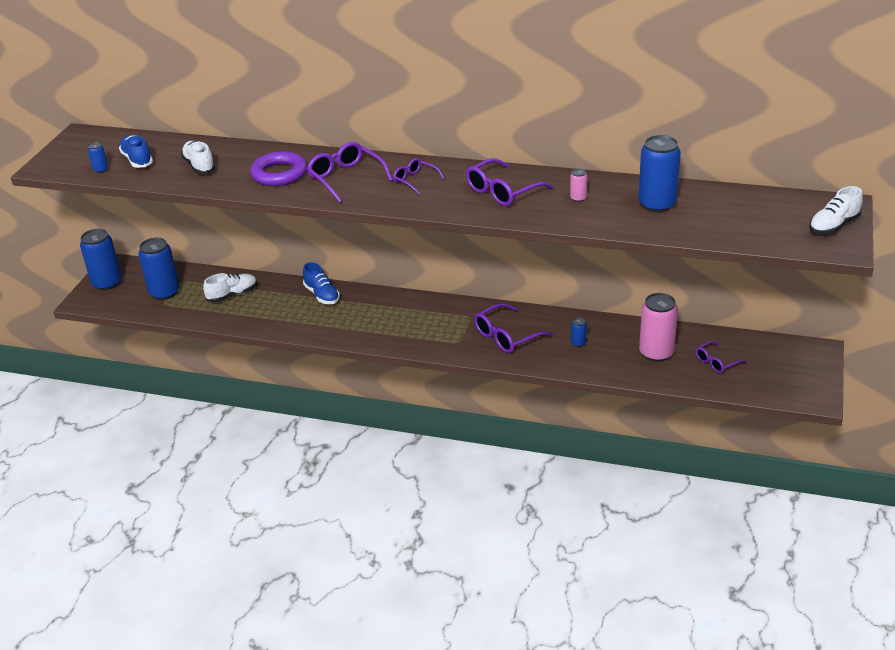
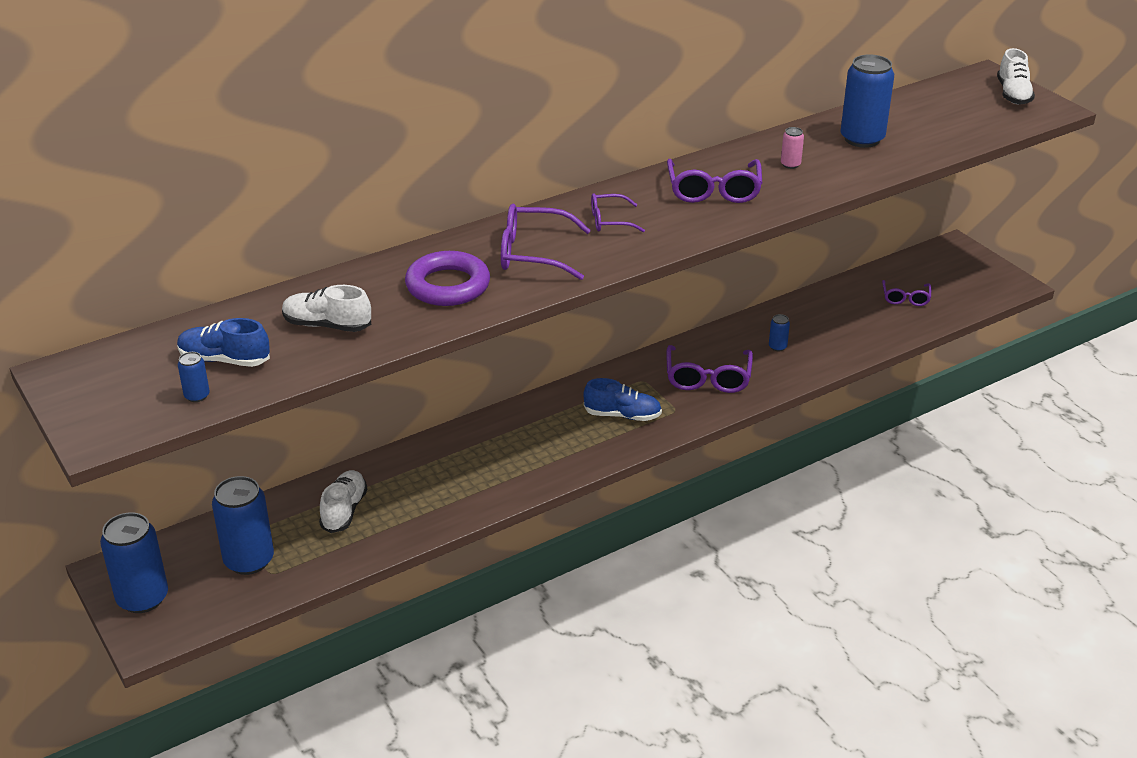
camera: 50 degrees left, 0 degrees up
blue shoe [303,262,340,304] -> blue shoe moved to [583,378,662,421]
pink can [639,293,678,362] -> none

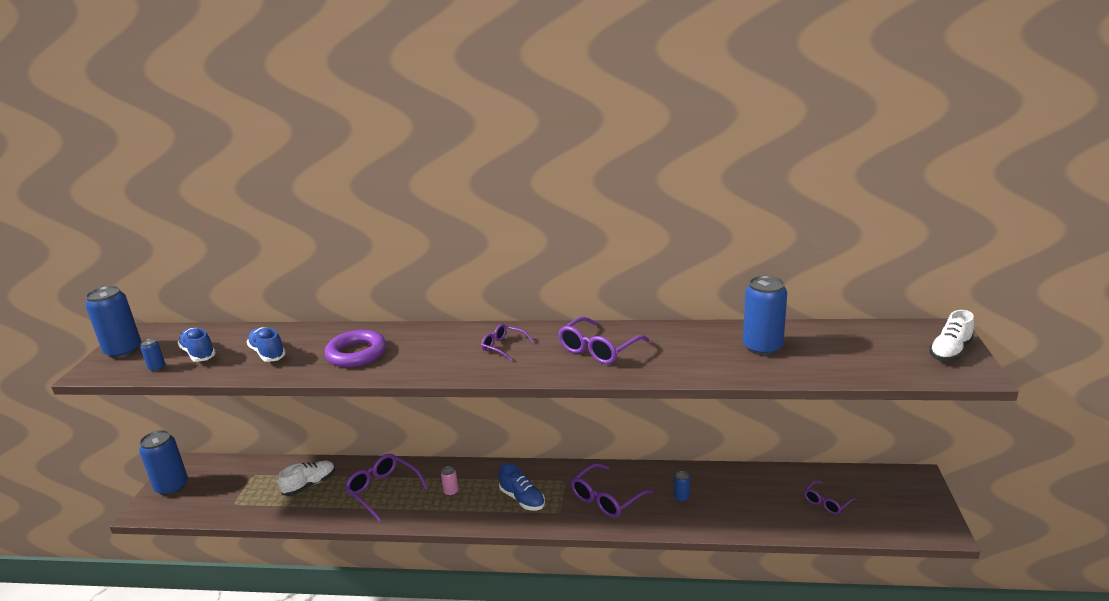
camera: 40 degrees right, 10 degrees down
blue can [212,476,274,575] -> blue can moved to [85,286,141,358]
white shoe [282,285,371,332] -> blue shoe [247,327,286,362]
purple glasses [501,204,591,280] -> purple glasses moved to [345,454,428,521]
pink can [781,127,804,169] -> pink can moved to [441,466,459,496]

